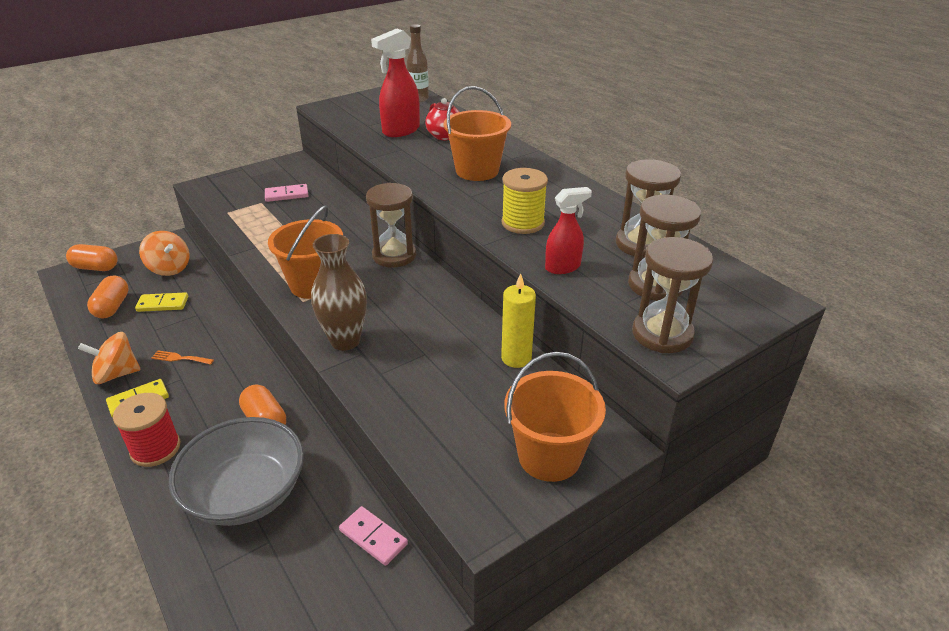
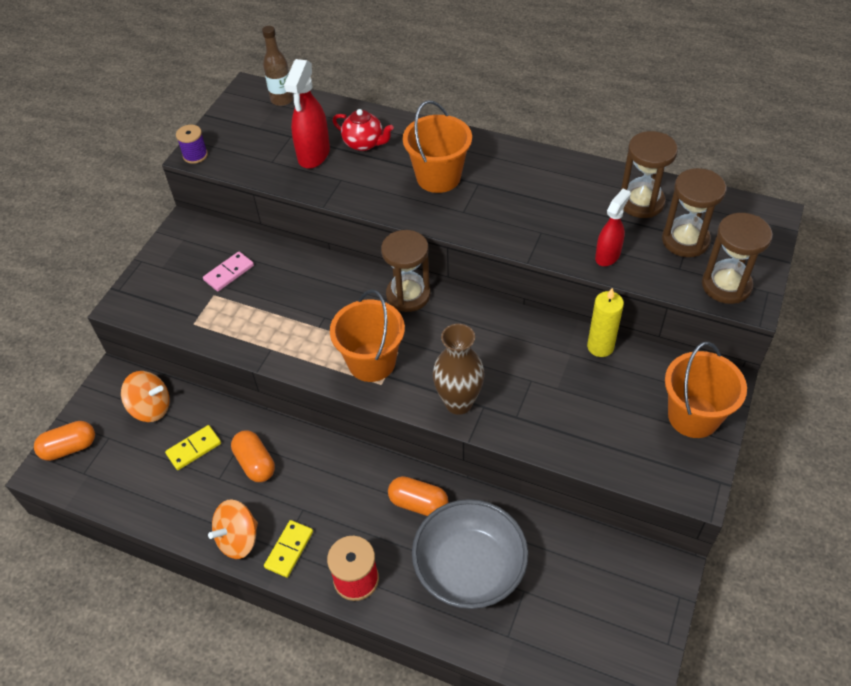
camera: 30 degrees left, 15 degrees up
orange capsule [87,275,129,319] -> orange capsule moved to [231,431,275,482]
orange fork [151,350,214,365] -> none
pink domino [339,506,408,566] -> none
yellow spool [501,168,548,234] -> none
none -> purple spool [176,125,208,164]

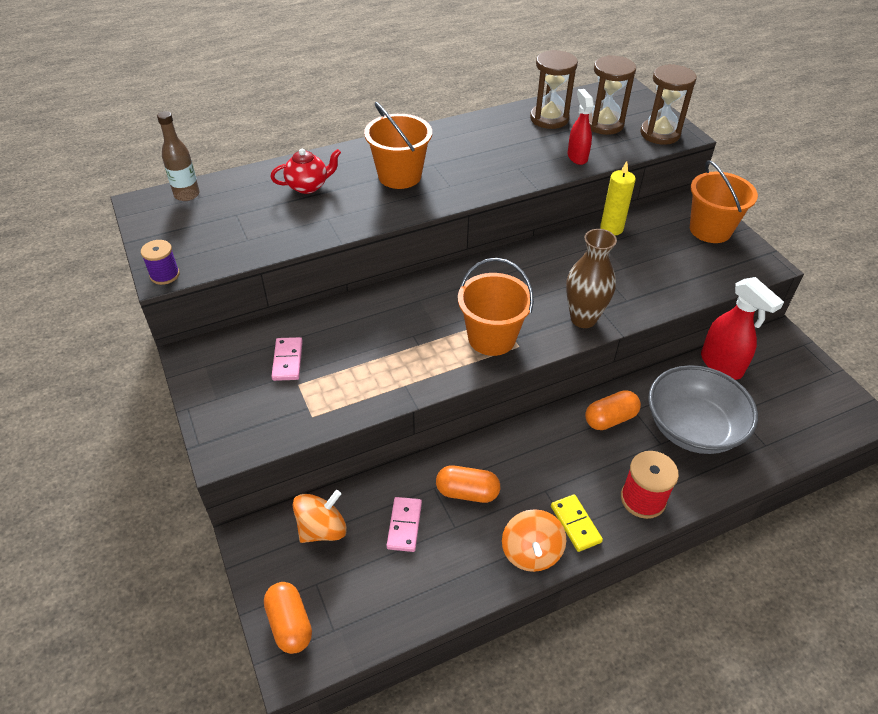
camera: 50 degrees left, 5 degrees down
orange capsule [34,421,95,461] -> orange capsule turned 45 degrees counterclockwise [264,582,312,654]
yellow domino [165,425,221,470] -> pink domino [387,497,422,552]
red spray bottle [284,59,330,168] -> red spray bottle moved to [701,277,784,380]
brown hourglass [381,230,431,312] -> none

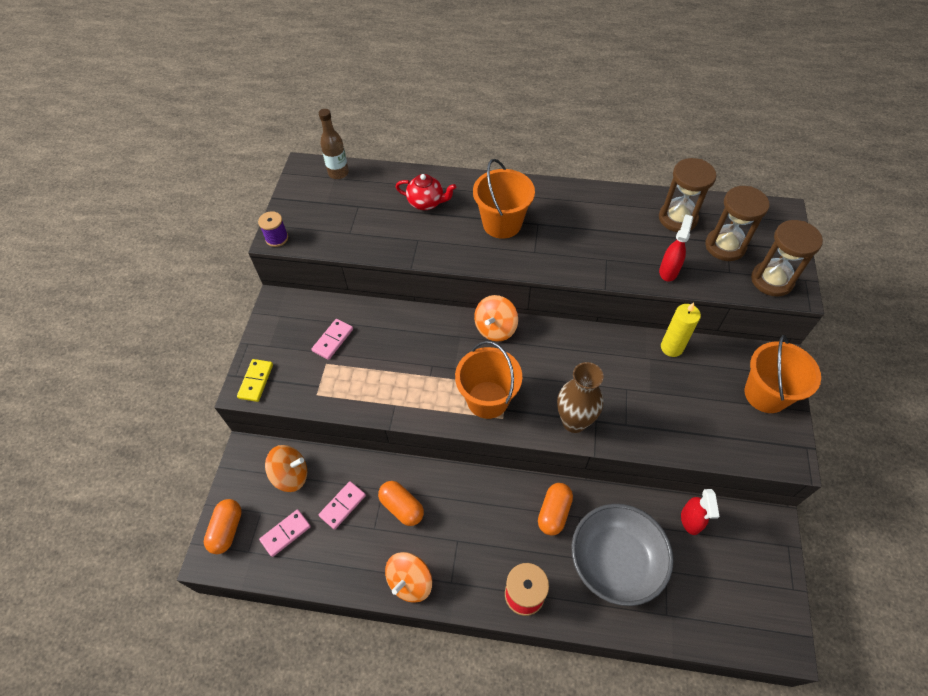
camera: 35 degrees right, 10 degrees up
yellow domino [551,494,603,552] -> yellow domino moved to [237,359,273,402]
orange capsule [585,390,641,430] -> orange capsule turned 75 degrees counterclockwise [538,483,573,535]
red spray bottle [701,277,784,380] -> red spray bottle [681,489,720,535], size x0.64
none -> pink domino [259,509,311,557]
none -> orange spinning top [474,295,518,342]

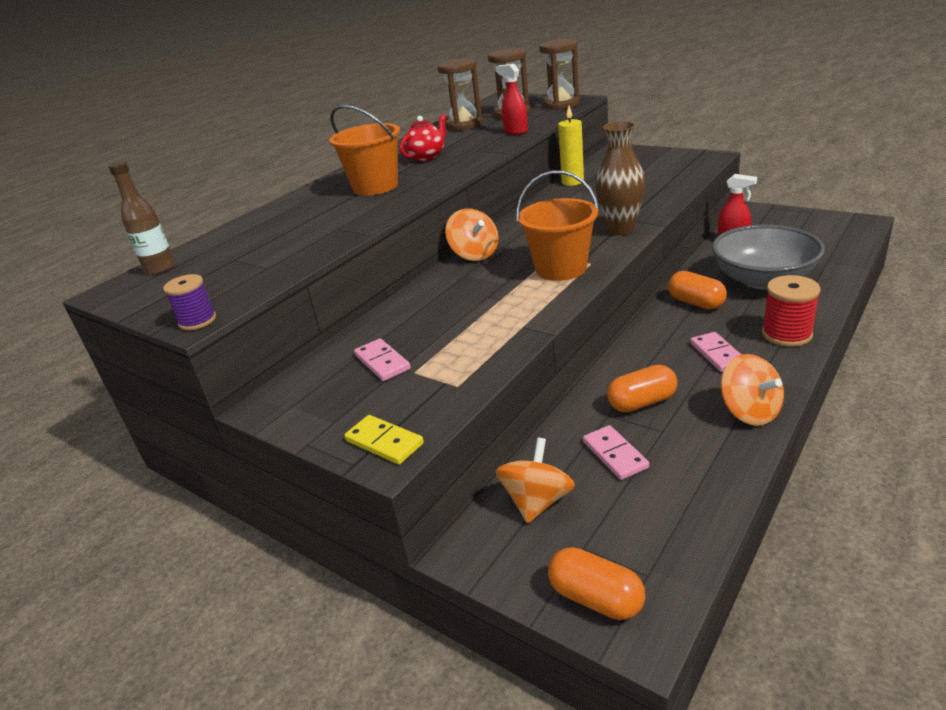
camera: 60 degrees left, 25 degrees down
pink domino [259,509,311,557] -> pink domino moved to [690,332,741,372]
red teapot [396,174,456,210] -> red teapot moved to [400,114,447,161]
orange bucket [745,335,821,413] -> none

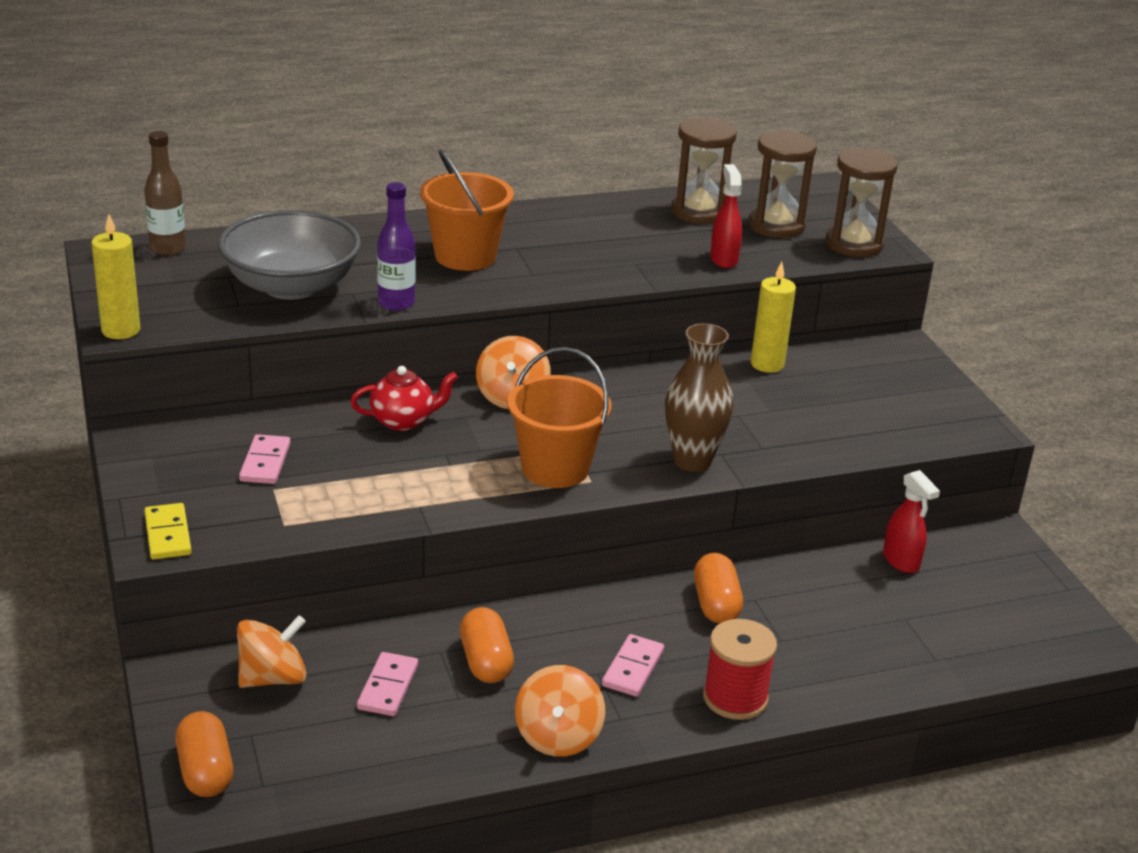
camera: 30 degrees right, 0 degrees up
purple spool [163,274,216,330] -> yellow candle [92,214,140,339]
red teapot [400,114,447,161] -> red teapot moved to [350,366,458,431]
orange capsule [607,365,678,412] -> orange capsule turned 60 degrees clockwise [460,607,514,683]
grey bowl [712,225,825,290] -> grey bowl moved to [218,210,361,300]
none -> purple bottle [377,182,416,311]

